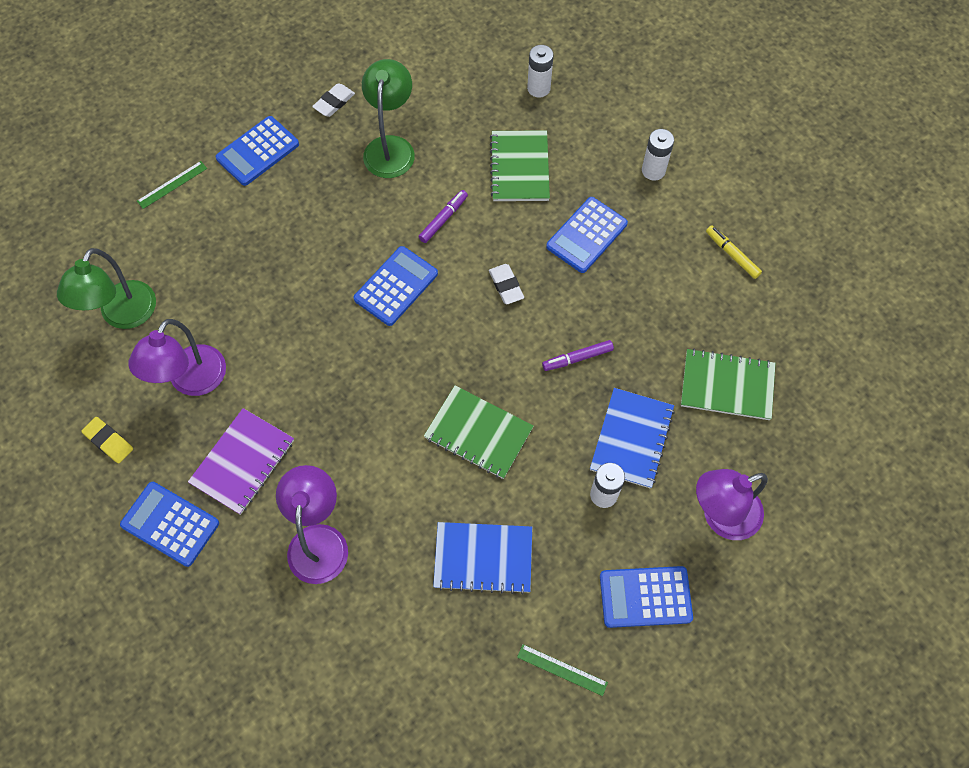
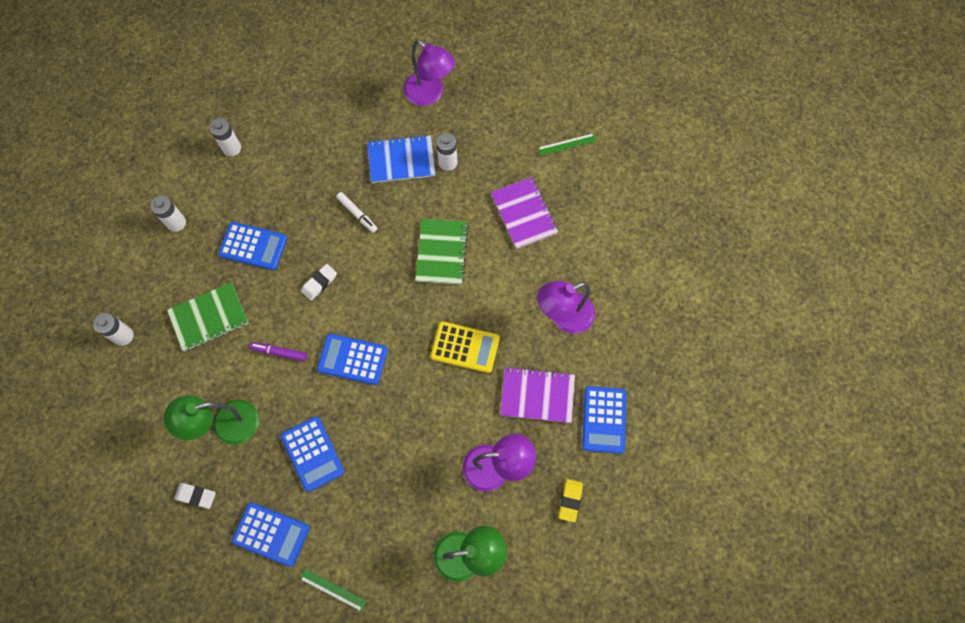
camera: 115 degrees left, 5 degrees up
blue notebook [433,522,532,595] -> purple notebook [491,177,558,249]
green ruler [517,644,608,696] -> green ruler turned 75 degrees clockwise [538,133,597,156]
purple marker [542,340,614,371] -> white marker [336,192,377,233]
blue calculator [600,566,693,628] -> blue calculator moved to [281,416,344,492]
green notebook [681,348,776,420] -> none
yellow marker [706,225,762,279] -> white battery [210,118,241,156]
none -> yellow calculator [431,322,500,373]

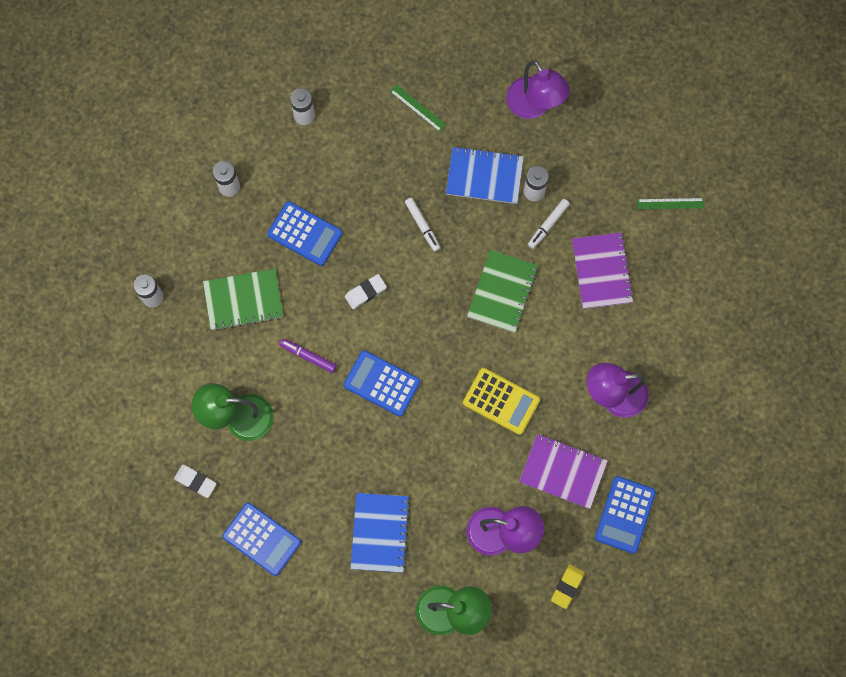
camera: 15 degrees right, 5 degrees up
blue calculator [281,416,344,492] -> none
green ruler [300,569,367,612] -> green ruler moved to [390,84,446,132]
none -> blue notebook [351,493,410,573]
none -> white marker [528,199,570,249]

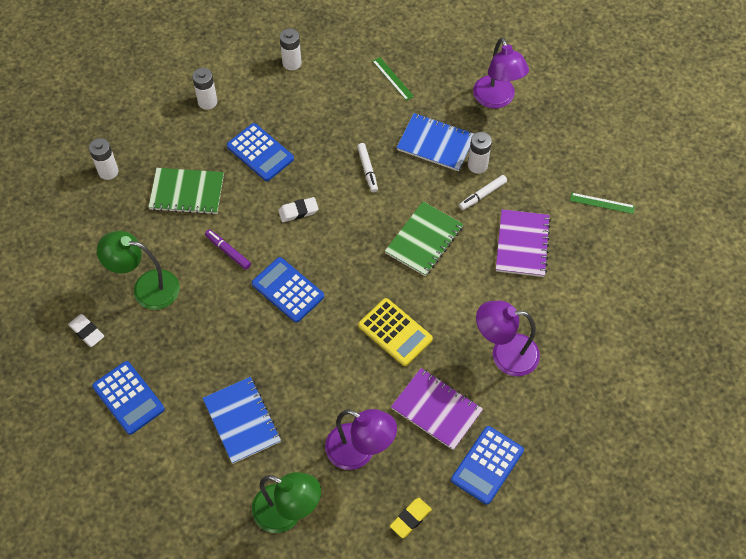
camera: 15 degrees right, 15 degrees down
blue notebook [351,493,410,573] -> blue notebook turned 45 degrees counterclockwise [203,377,281,464]

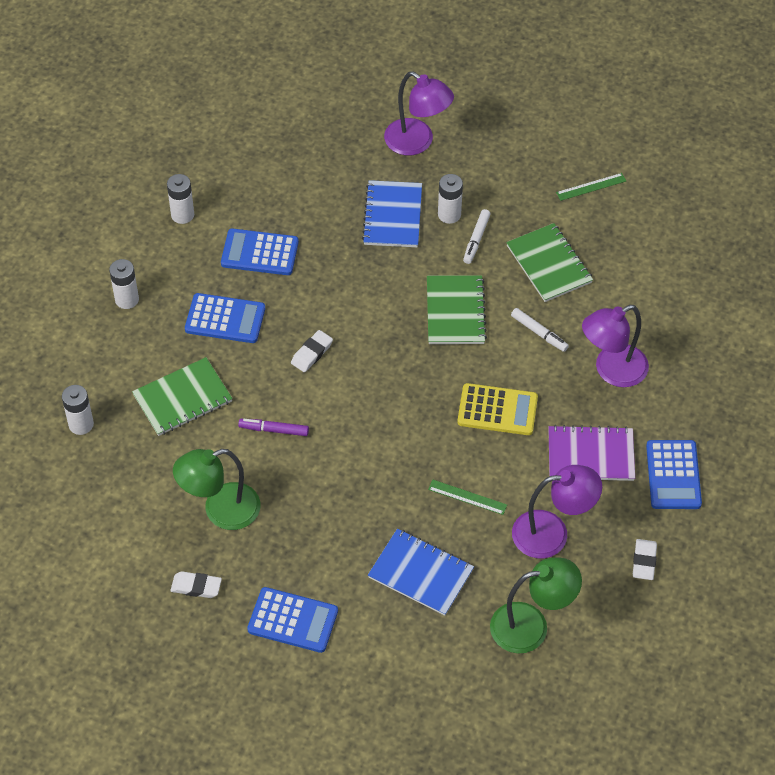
camera: 35 degrees left, 5 degrees down
blue calculator [252,257,324,323] -> blue calculator moved to [221,229,299,275]
white marker [357,143,378,193] -> white marker moved to [511,308,569,352]
green ruler [372,57,414,101] -> green ruler moved to [428,479,507,515]
yellow eraser [390,498,432,538] -> white eraser [633,539,657,580]
blue notebook [397,113,474,171] -> blue notebook turned 75 degrees counterclockwise [362,180,422,247]
purple notebook [496,209,551,277] -> green notebook [506,223,593,302]

